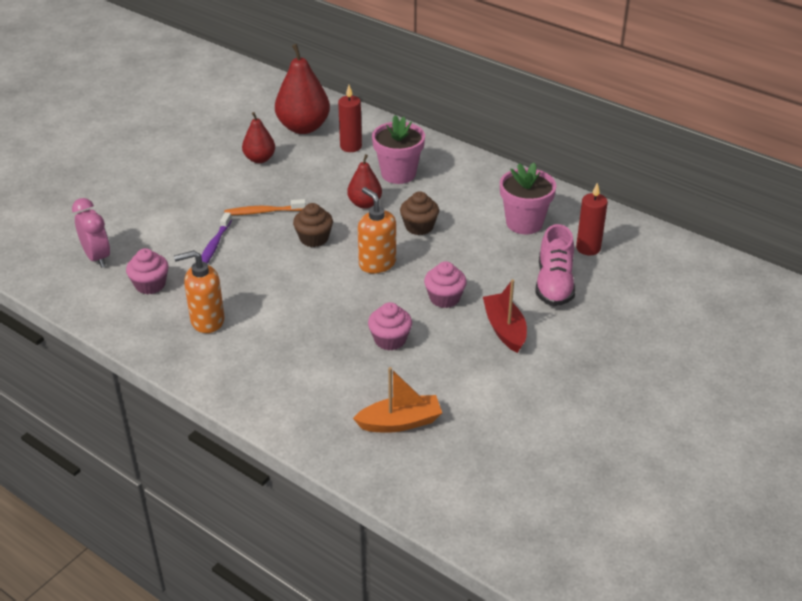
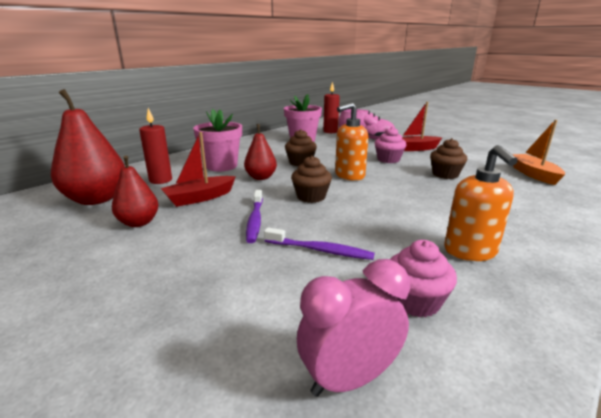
camera: 85 degrees left, 15 degrees down
orange toothbrush [224,199,306,215] -> purple toothbrush [246,190,263,243]
pink cupcake [368,302,412,351] -> brown cupcake [430,138,467,179]
none -> red boat [161,132,236,207]

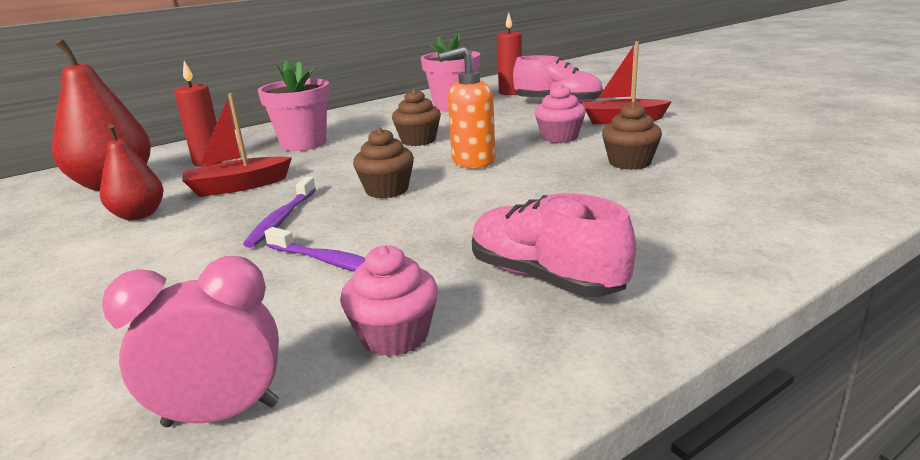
camera: 15 degrees right, 0 degrees up
red pear [244,124,277,180] -> none
orange soap dispenser [444,145,518,261] -> pink shoe [472,193,636,297]
orange boat [512,120,565,185] -> none

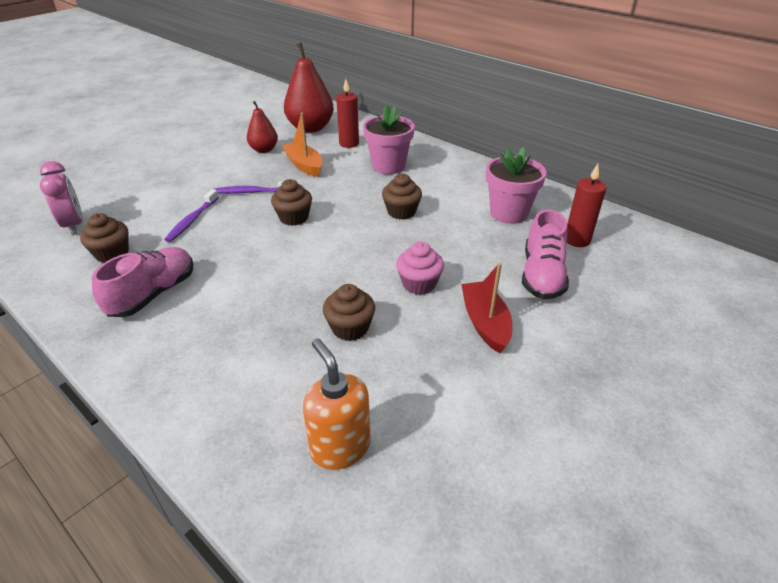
camera: 75 degrees right, 15 degrees up
red boat [182,93,292,197] -> orange boat [281,113,323,177]
pink cupcake [340,245,438,357] -> brown cupcake [80,213,129,263]
orange soap dispenser [438,47,496,168] -> orange soap dispenser moved to [303,338,371,470]

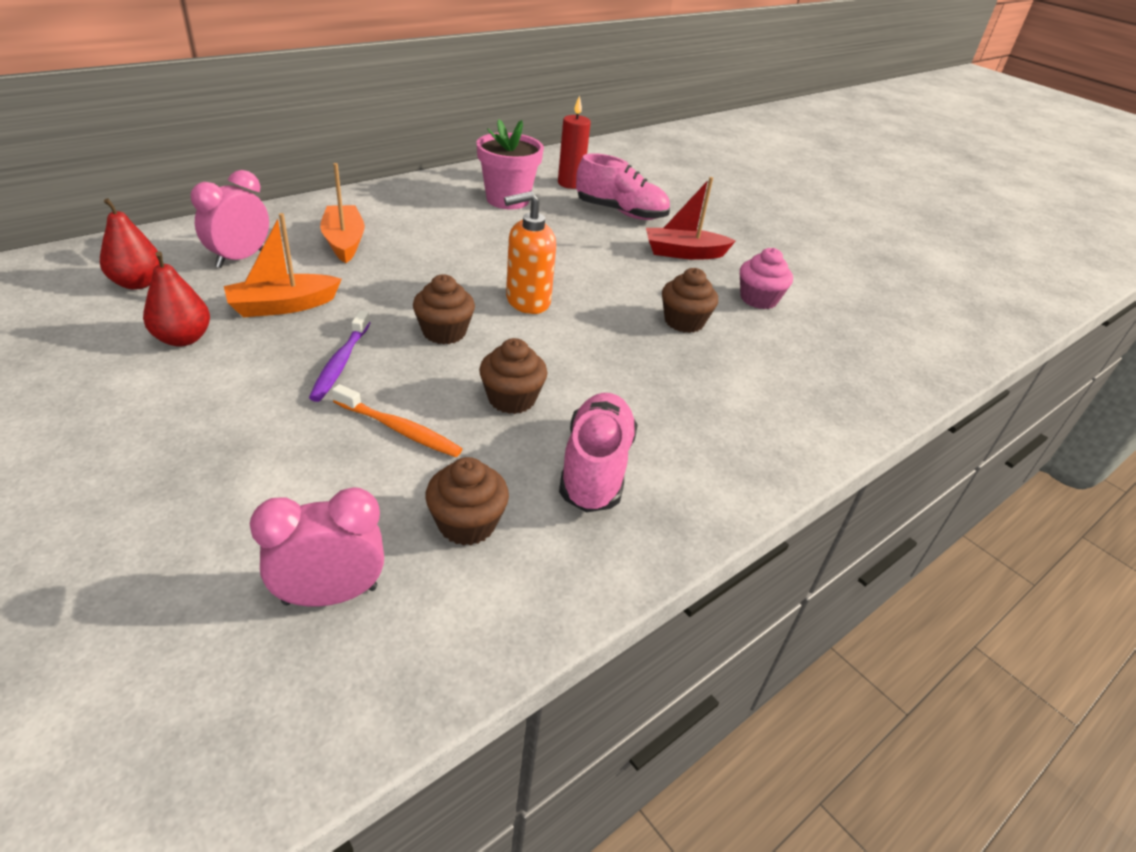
camera: 85 degrees left, 0 degrees up
pink shoe [92,247,193,317] -> pink shoe turned 60 degrees clockwise [559,393,638,513]
purple toothbrush [164,189,219,242] -> orange toothbrush [332,384,462,457]
red pear [284,43,334,133] -> red pear [100,198,160,290], size x0.58
orange soap dispenser [303,338,371,470] -> orange soap dispenser moved to [504,191,556,314]
red candle [336,79,359,148] -> pink clock [191,170,269,268]
pink flower pot [363,105,415,174] -> orange boat [320,163,365,263]
brown cupcake [382,174,422,220] -> brown cupcake moved to [479,338,547,414]
pink cupcake [396,242,444,295] -> pink cupcake moved to [740,248,793,309]

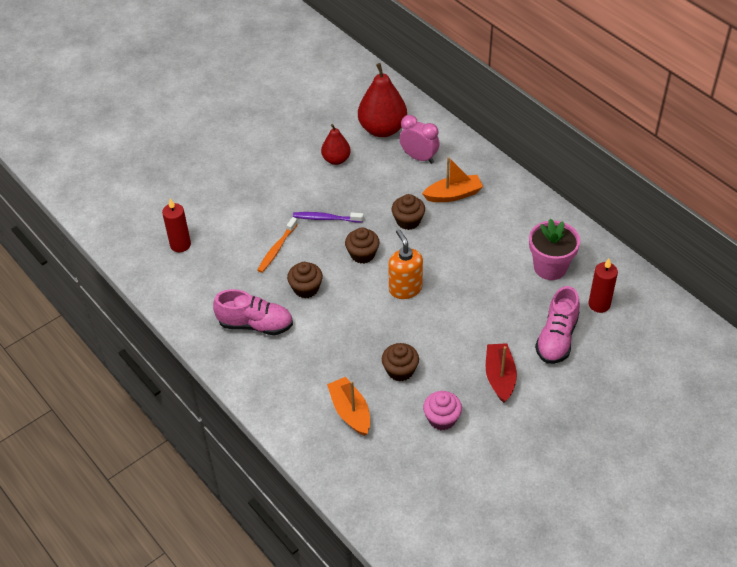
camera: 95 degrees right, 10 degrees up
red pear [100,198,160,290] -> red pear [358,63,407,137], size x1.72
orange boat [224,213,342,317] -> orange boat moved to [327,377,370,436]
pink clock [250,487,384,606] -> red candle [162,198,191,252]
brown cupcake [425,457,509,546] -> brown cupcake moved to [392,194,425,230]

